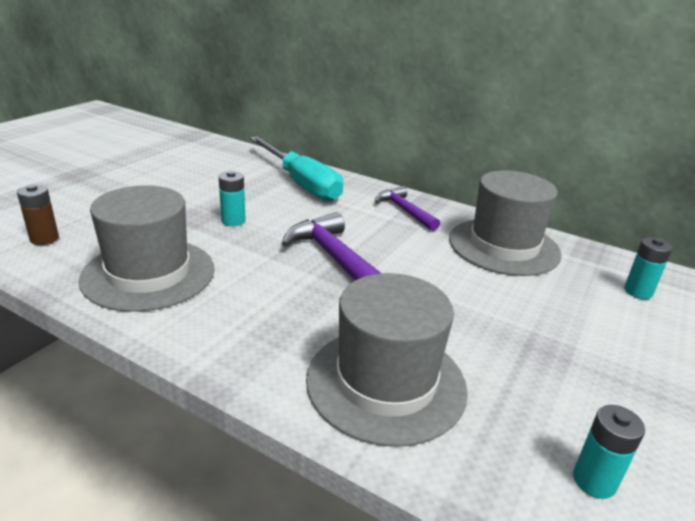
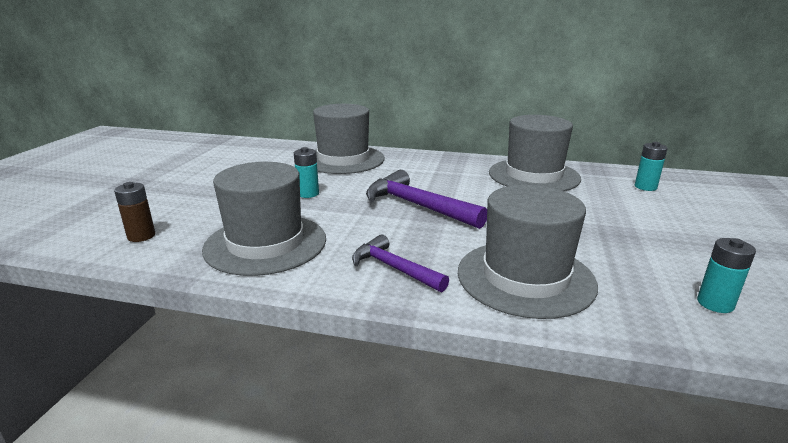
camera: 15 degrees left, 5 degrees down
turquoise screwdriver [250,137,343,201] -> grey hat [313,104,385,174]
purple hammer [375,186,440,231] -> purple hammer moved to [352,234,449,292]

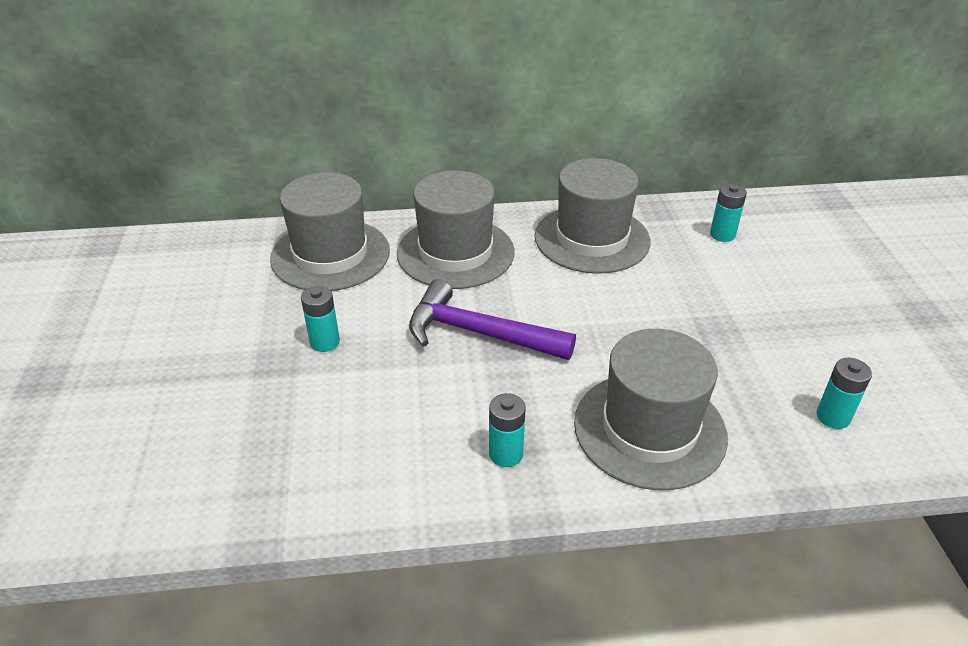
camera: 20 degrees left, 15 degrees up
brown battery [114,182,155,242] -> none
grey hat [202,162,326,276] -> grey hat moved to [397,170,515,289]
purple hammer [352,234,449,292] -> turquoise battery [489,393,526,467]

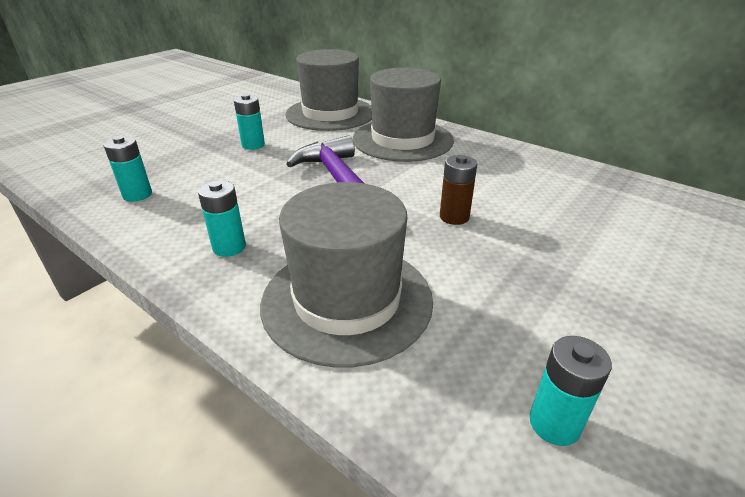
camera: 45 degrees right, 5 degrees down
grey hat [535,158,650,274] -> none
turquoise battery [710,184,747,242] -> turquoise battery moved to [104,136,152,202]
none -> brown battery [440,155,477,225]

